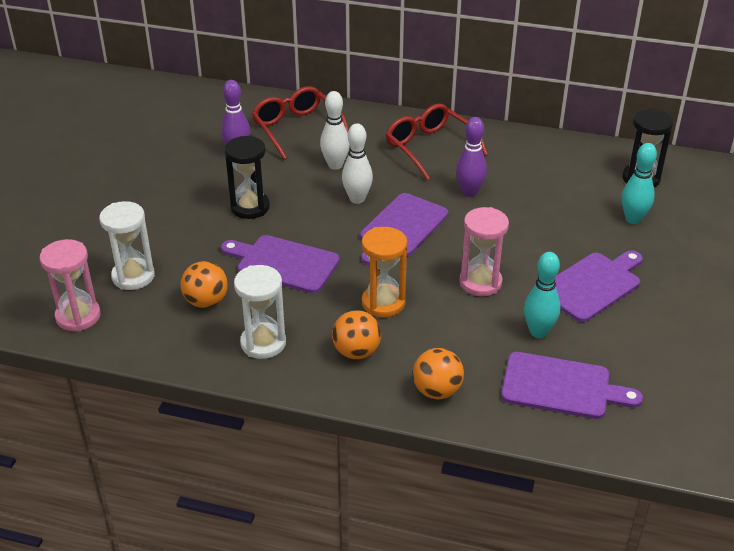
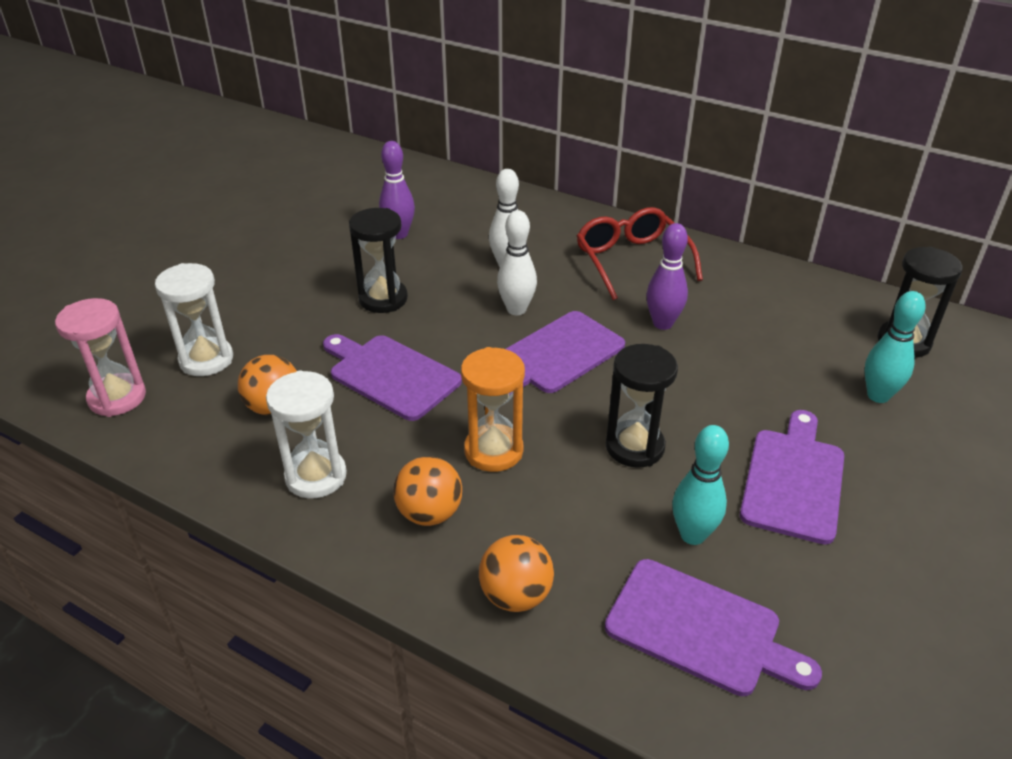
camera: 15 degrees right, 0 degrees up
red glasses [252,86,349,160] -> none
pink hourglass [459,207,509,296] -> black hourglass [606,344,678,468]
purple cutting board [555,250,643,322] -> purple cutting board turned 45 degrees counterclockwise [740,410,844,545]

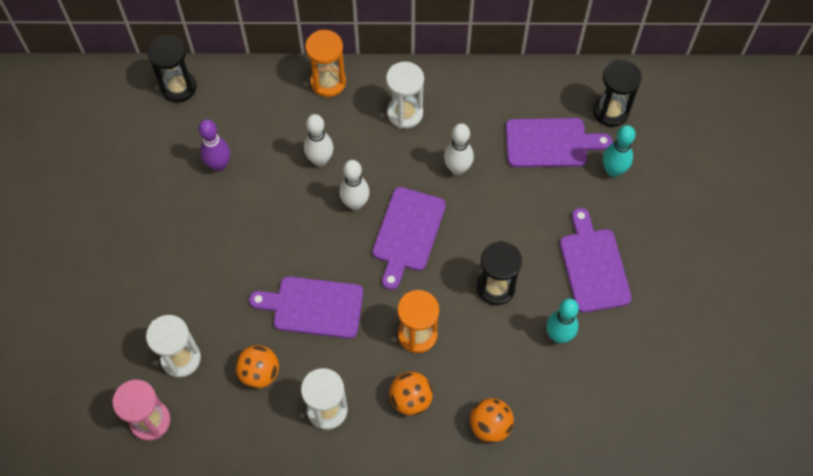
camera: 30 degrees left, 25 degrees up
black hourglass [349,208,408,313] -> black hourglass moved to [147,35,197,103]
red glasses [577,207,703,300] -> white hourglass [386,61,424,129]
purple cutting board [605,559,822,696] -> purple cutting board moved to [506,118,612,167]
purple bowling pin [646,223,688,330] -> white bowling pin [444,123,474,175]
none -> orange hourglass [305,30,346,97]

